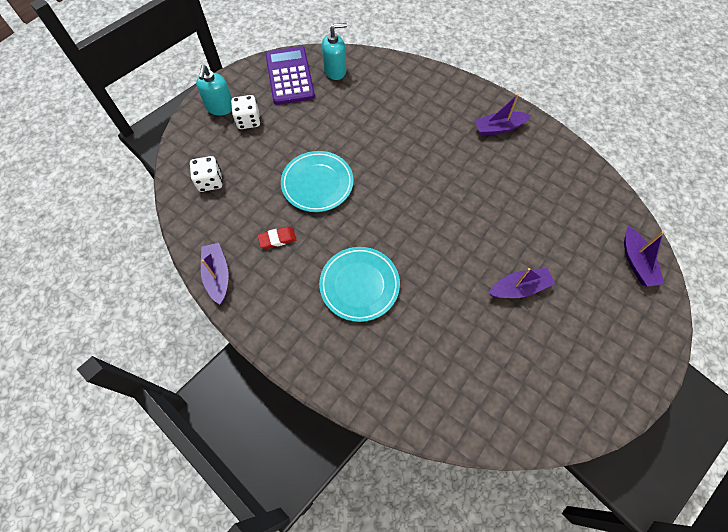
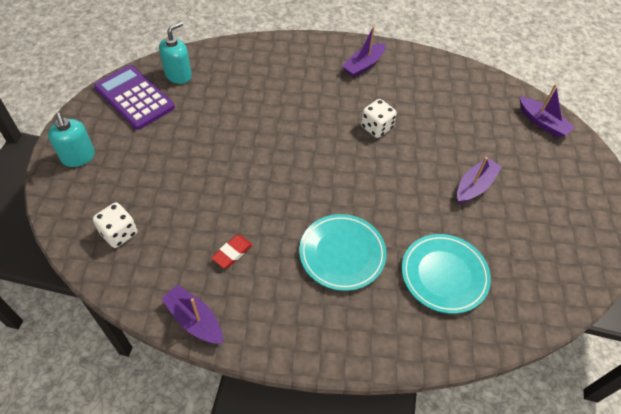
camera: 35 degrees left, 10 degrees down
white dice [231,95,260,129] -> white dice moved to [361,99,397,138]
turquoise plate [281,151,354,212] -> turquoise plate moved to [402,234,491,314]

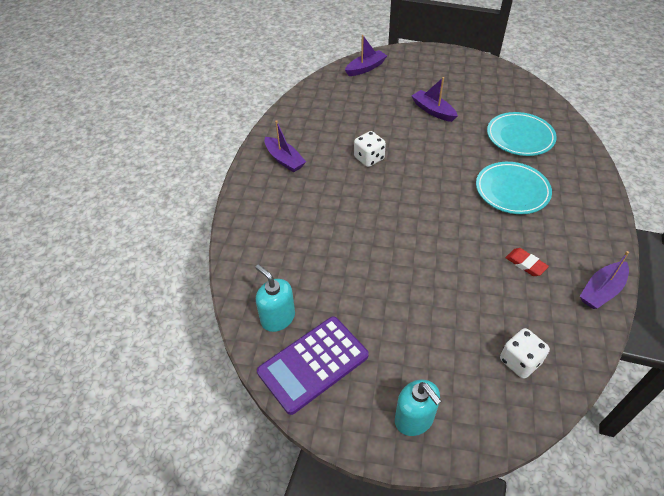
camera: 80 degrees left, 5 degrees down
turquoise soap dispenser [48,113,95,167] -> turquoise soap dispenser turned 75 degrees clockwise [395,380,441,436]

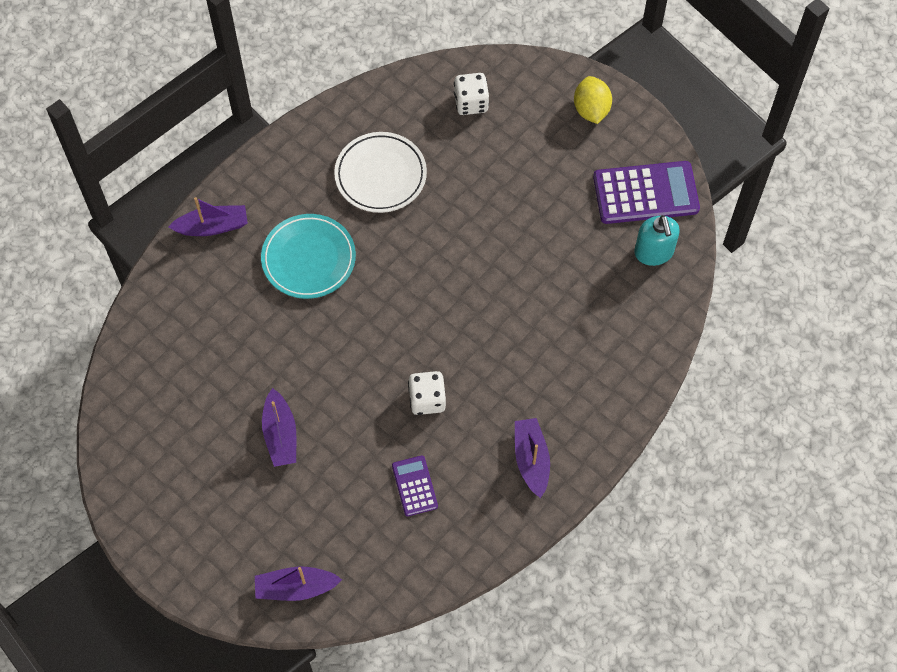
camera: 150 degrees left, 15 degrees up
turquoise soap dispenser [395,380,441,436] -> yellow lemon [574,76,612,124]
turquoise plate [487,112,557,156] -> none
red eraser [505,248,549,276] -> white plate [334,132,427,213]
purple boat [580,251,629,309] -> purple boat moved to [168,197,248,236]
none -> purple calculator [392,456,438,516]

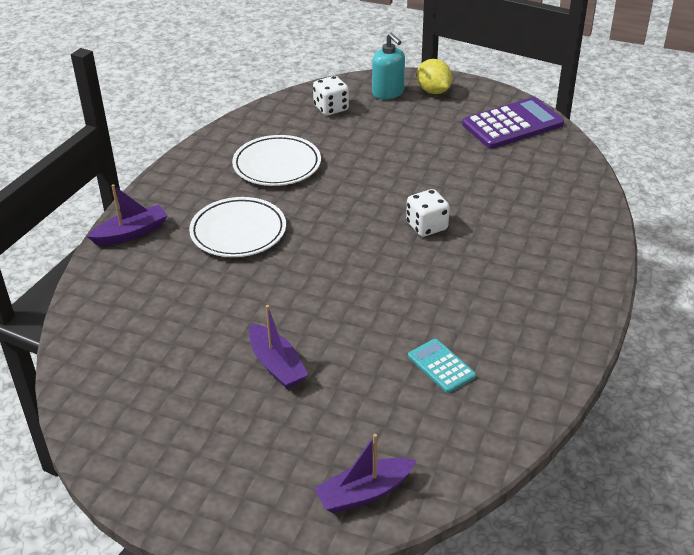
camera: 20 degrees left, 25 degrees down
turquoise plate [261,214,356,299] -> white plate [189,197,286,257]
purple calculator [392,456,438,516] -> turquoise calculator [408,339,476,393]
white dice [408,371,446,415] -> white dice moved to [406,189,450,237]
purple boat [515,418,550,498] -> none
turquoise soap dispenser [634,215,680,266] -> turquoise soap dispenser moved to [372,33,405,99]

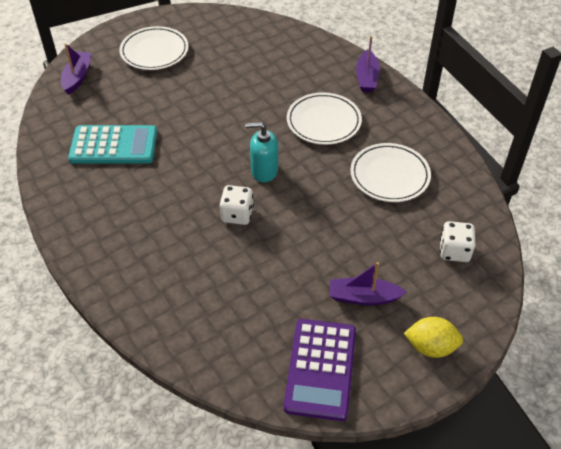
camera: 125 degrees right, 10 degrees up
purple boat [249,305,308,389] -> purple boat moved to [330,262,407,305]
turquoise soap dispenser [372,33,405,99] -> turquoise soap dispenser moved to [245,122,278,182]
turquoise calculator [408,339,476,393] -> turquoise calculator [68,125,157,164], size x1.87
none -> white plate [119,26,189,70]

